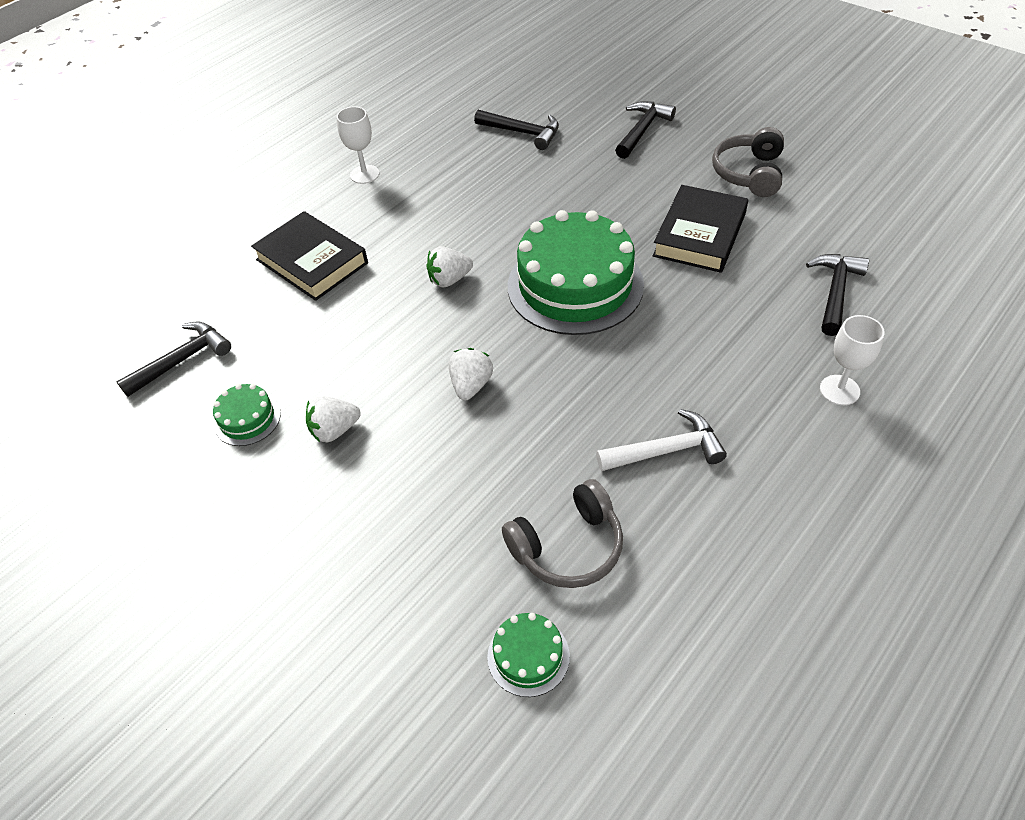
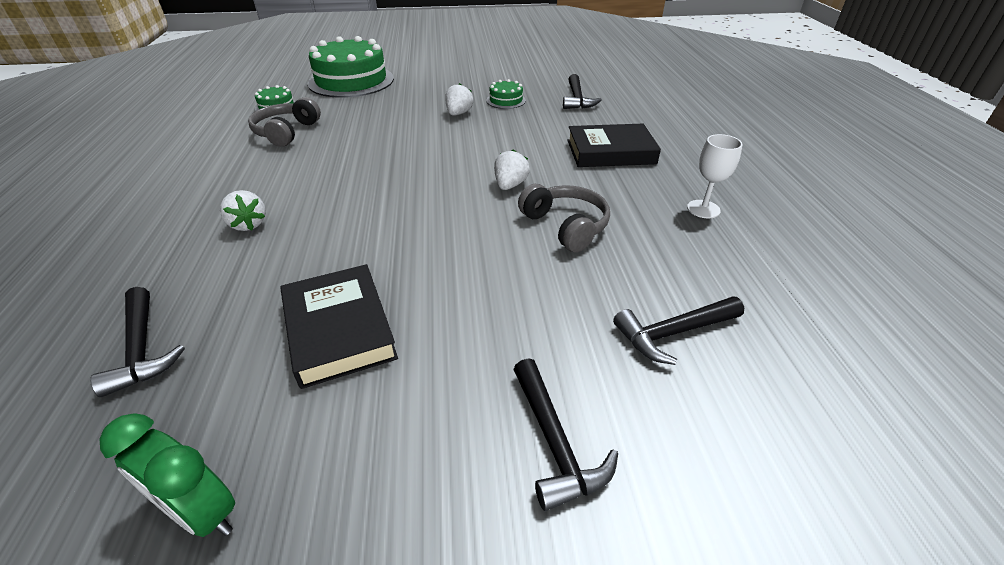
camera: 130 degrees right, 10 degrees down
white strawberry [449,348,493,400] -> white strawberry moved to [220,190,266,231]
green cake [508,210,644,335] -> green cake moved to [308,36,394,98]
white hammer [596,409,727,471] -> none
grey headphones [712,127,784,197] -> grey headphones moved to [518,184,610,252]
white goblet [820,315,885,405] -> none
none -> green clock [100,413,235,537]

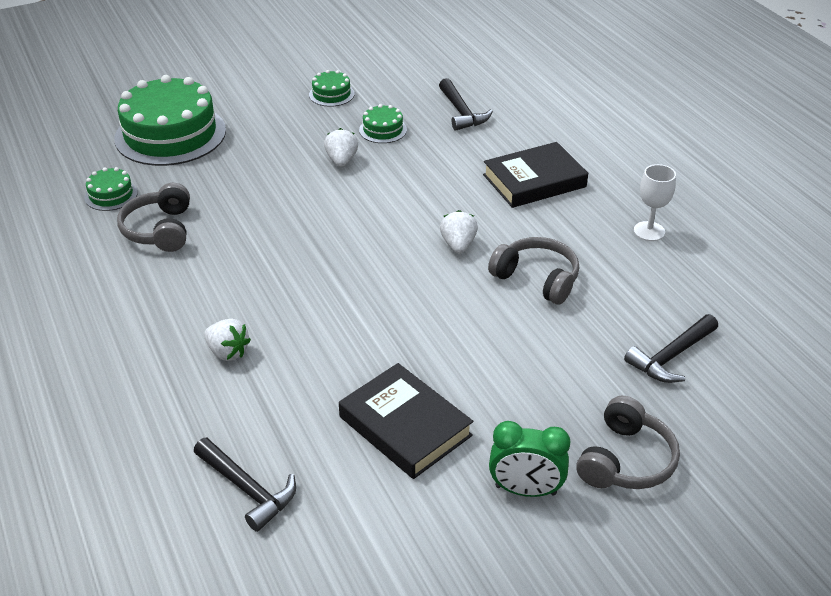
camera: 20 degrees left, 0 degrees up
green clock [100,413,235,537] -> green clock moved to [489,421,570,497]
black hammer [513,358,618,511] -> grey headphones [576,396,680,489]
none -> green cake [309,70,354,107]

